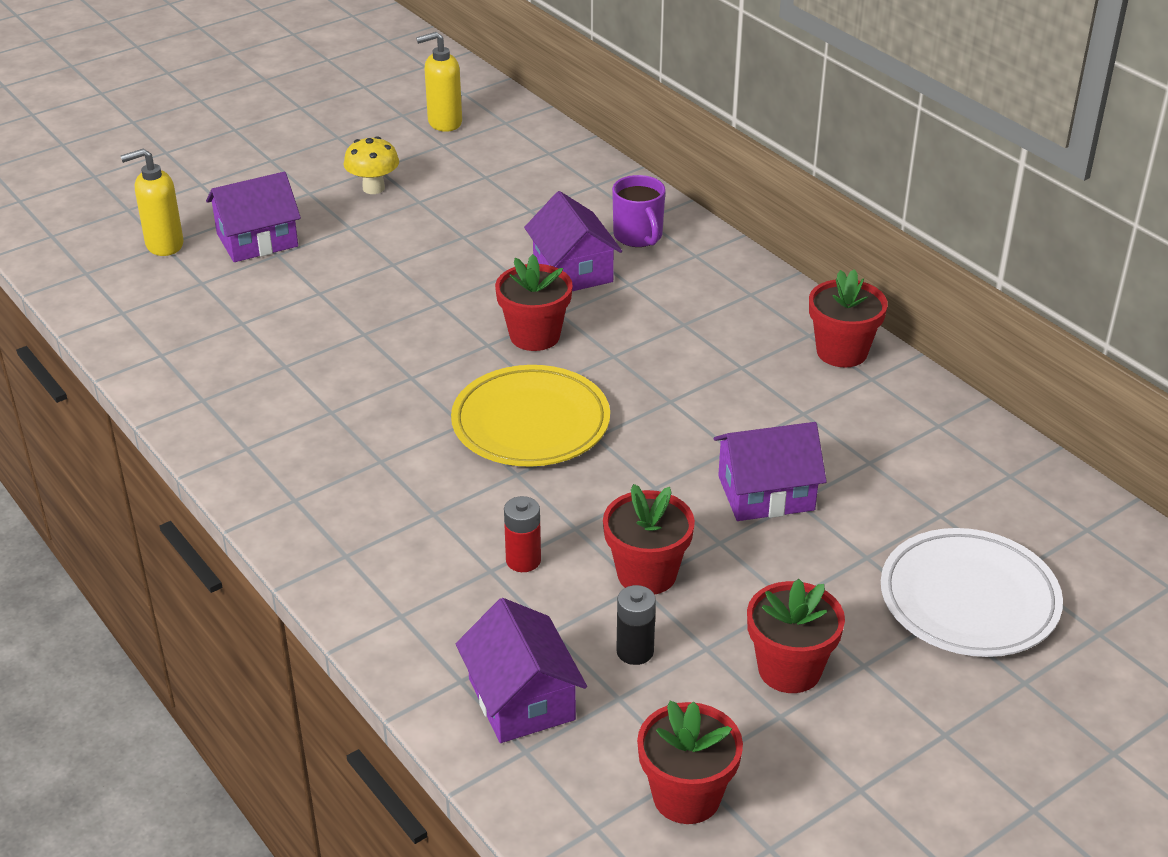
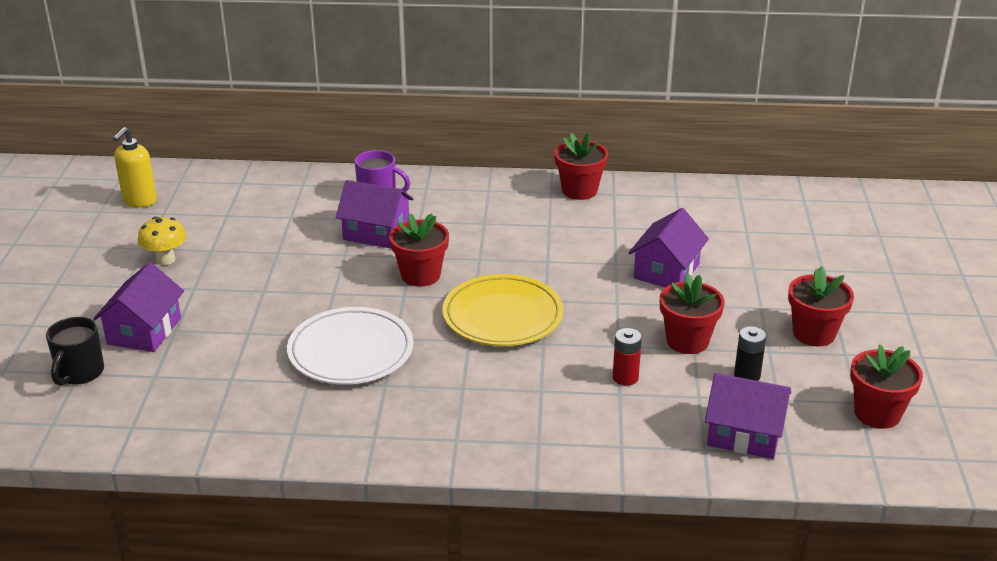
camera: 50 degrees left, 5 degrees down
yellow soap dispenser [121,149,184,256] -> black mug [46,317,104,386]
white plate [881,528,1063,657] -> white plate moved to [287,307,413,384]

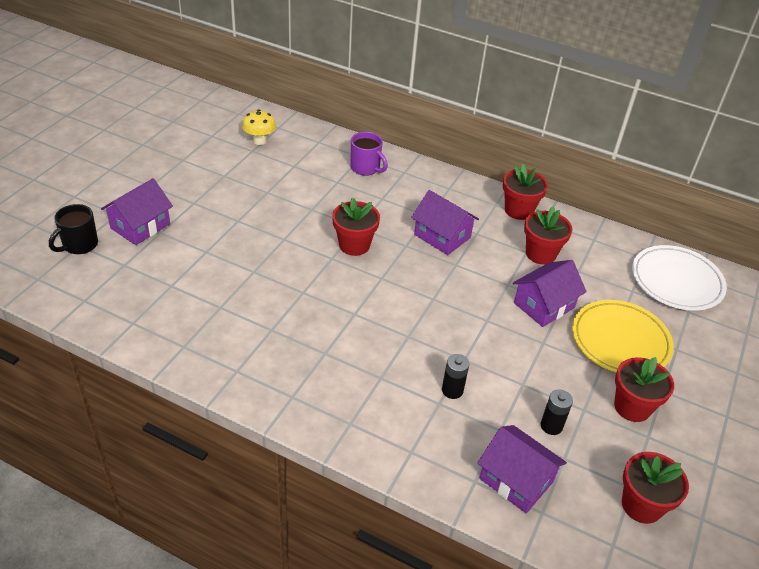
camera: 20 degrees right, 10 degrees up
yellow soap dispenser [113,127,157,207] -> none
yellow mushroom [138,217,187,265] -> yellow mushroom moved to [242,109,276,145]
white plate [287,307,413,384] -> white plate moved to [632,245,727,311]
purple house [336,180,414,248] -> purple house moved to [411,190,479,255]
yellow plate [443,274,564,346] -> yellow plate moved to [572,300,674,373]
red battery [613,328,642,386] -> black battery [442,354,469,399]
red flower pot [660,273,724,354] -> red flower pot moved to [524,206,572,265]

